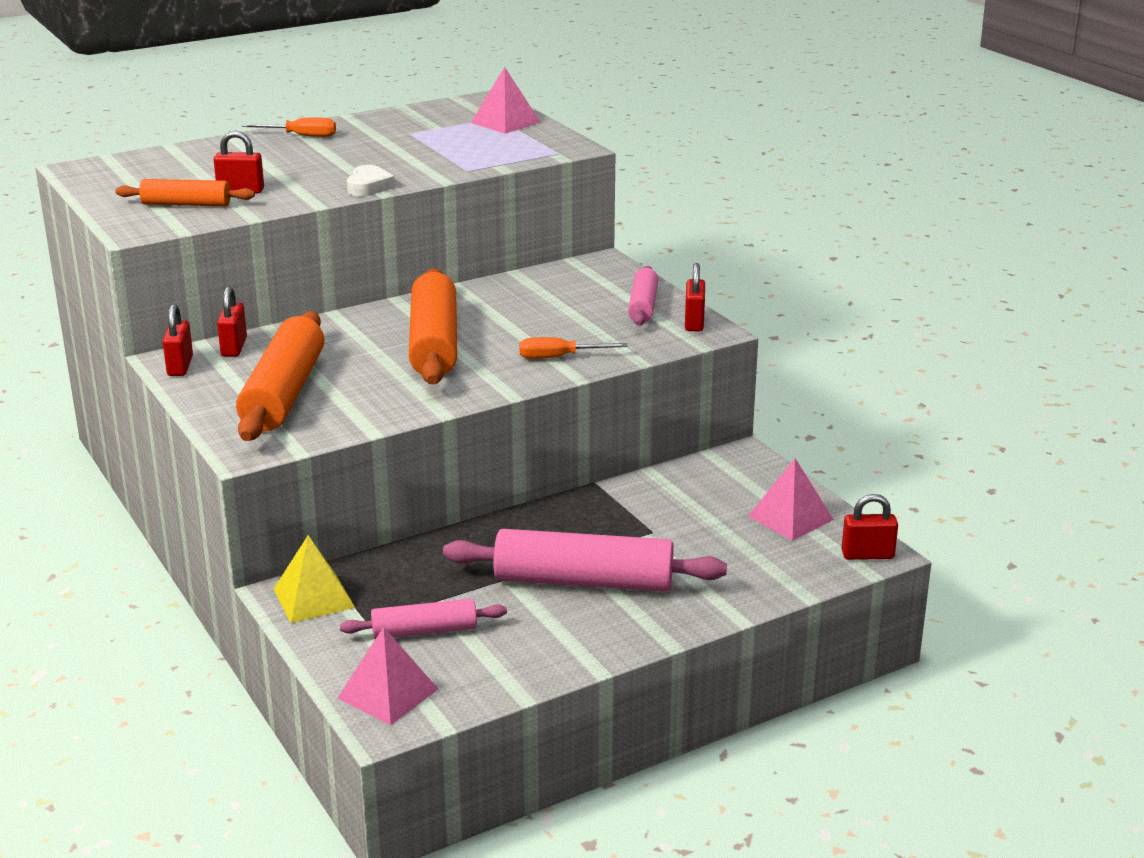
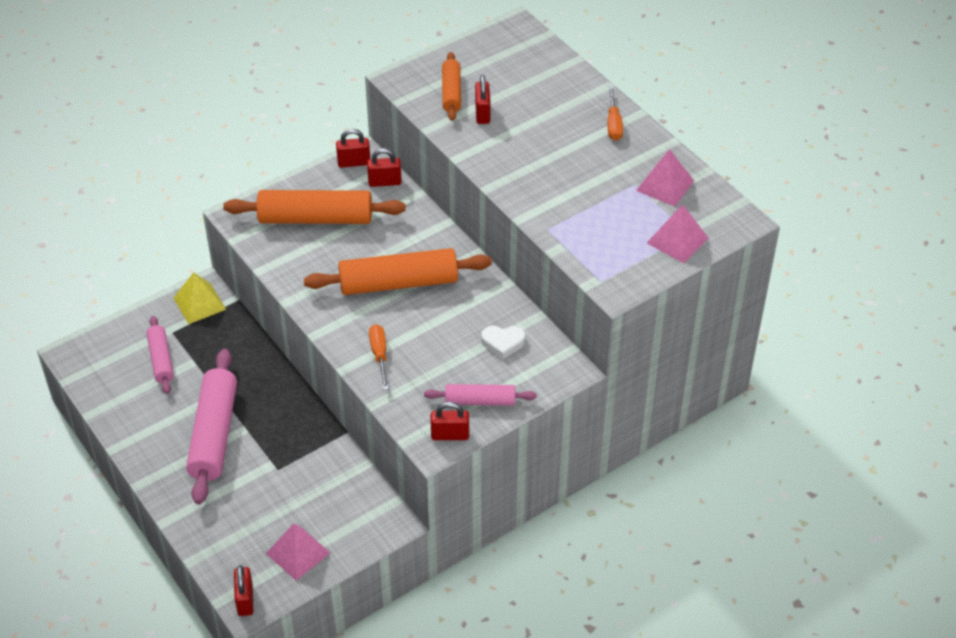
camera: 85 degrees right, 20 degrees up
pink pyramid [337,627,438,725] -> pink pyramid moved to [636,149,694,207]
white heart [347,165,395,196] -> white heart moved to [481,326,526,359]

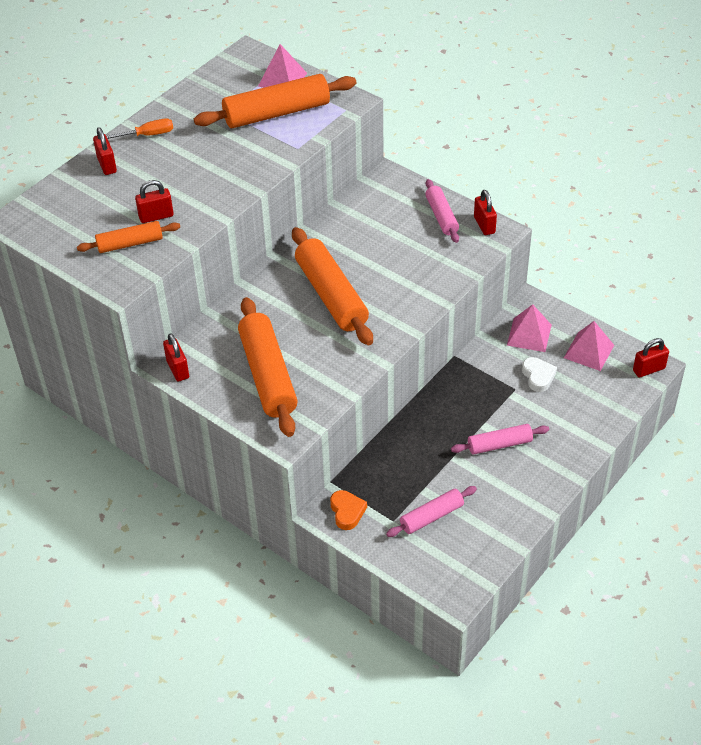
camera: 105 degrees left, 0 degrees up
yellow pyramid [174,272,226,324] -> orange heart [330,490,367,530]
pink rolling pin [186,349,237,505] -> pink rolling pin [451,424,549,455], size x0.56
red padlock [367,148,402,187] -> red padlock moved to [93,127,117,175]
orange screwdriver [369,324,389,390] -> none
white heart [481,326,526,359] -> white heart moved to [522,357,557,392]
pink pyramid [636,149,694,207] -> pink pyramid moved to [507,304,552,352]
none -> orange rolling pin [194,74,356,128]

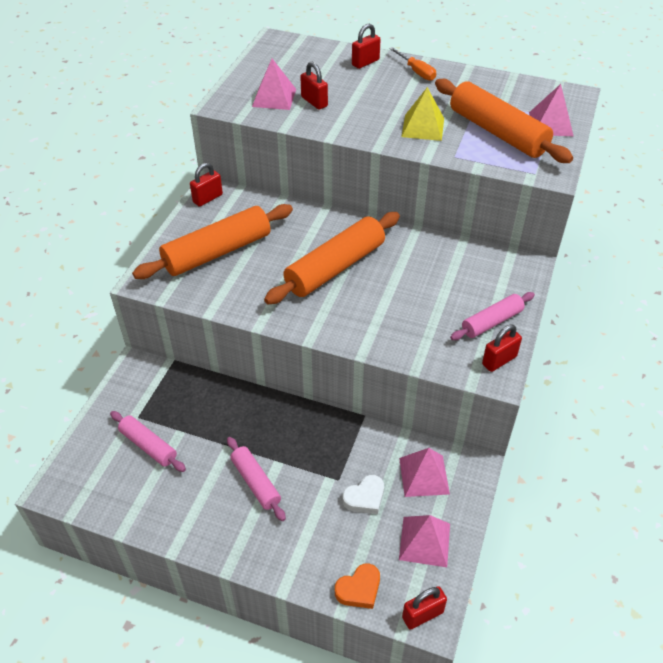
camera: 70 degrees right, 0 degrees up
orange rolling pin [77,221,180,253] -> pink pyramid [252,59,296,110]
orange heart [330,490,367,530] -> orange heart moved to [335,563,380,609]
red padlock [633,338,669,378] -> red padlock turned 75 degrees counterclockwise [402,586,447,630]
none -> yellow pyramid [401,87,444,141]

